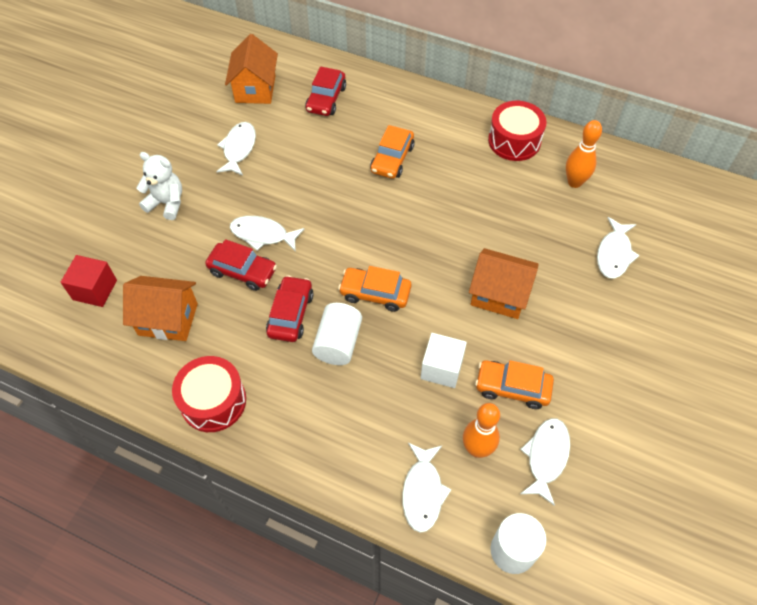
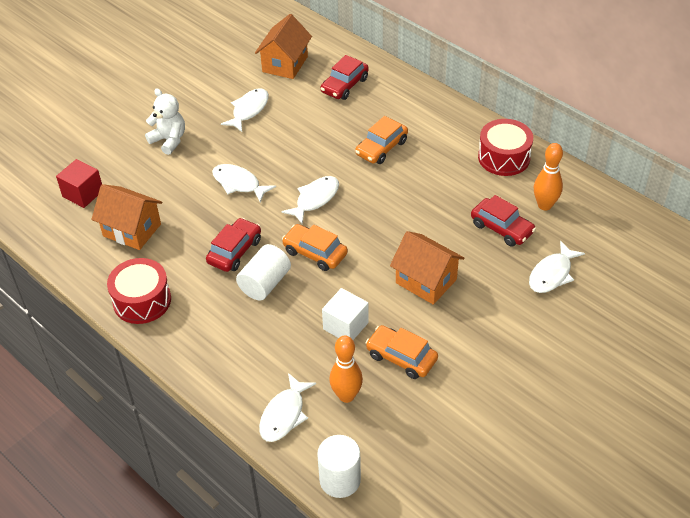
camera: 20 degrees right, 10 degrees down
red car [205,239,277,291] -> red car moved to [471,195,536,247]
white fish [520,418,570,506] -> white fish moved to [281,176,339,224]

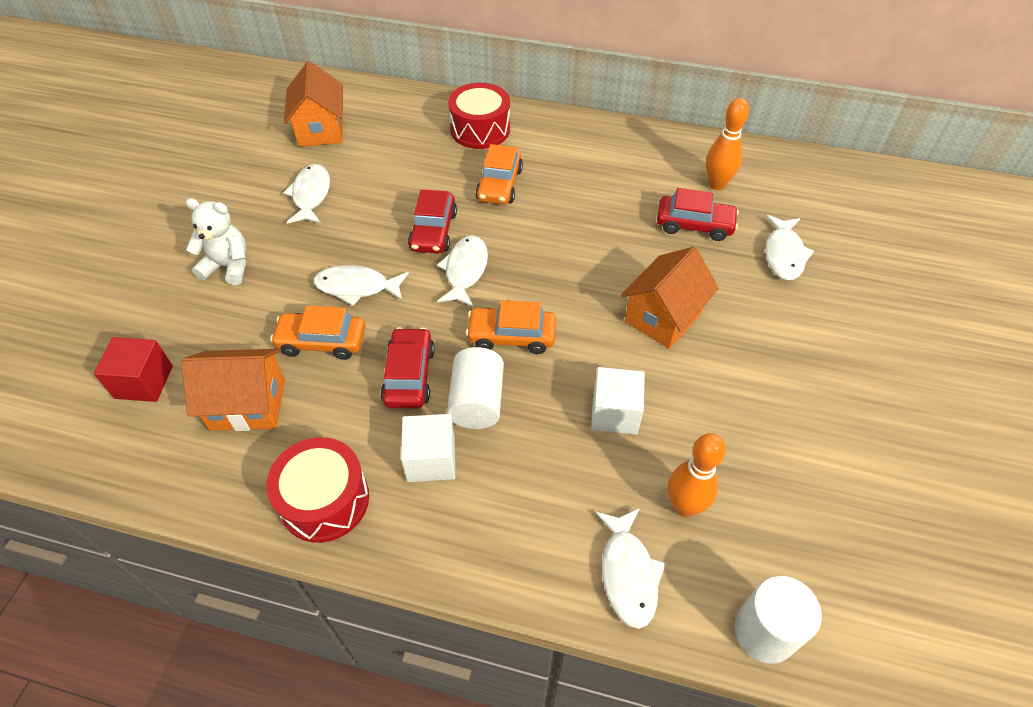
camera: 30 degrees left, 5 degrees up
red car [320,55,369,100] -> red car moved to [408,189,457,254]
orange car [365,325,438,379] -> orange car moved to [270,306,366,360]
orange house [390,231,465,305] -> orange house turned 60 degrees counterclockwise [620,247,719,349]
red drum [478,119,533,176] -> red drum moved to [448,83,510,149]
none -> white cube [401,414,455,482]

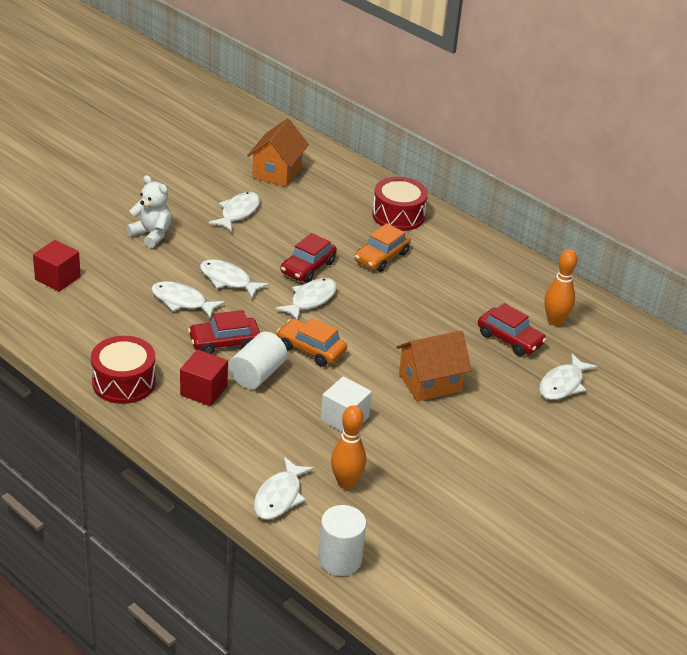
camera: 25 degrees right, 15 degrees down
orange house [181,349,285,431] -> none
orange car [270,306,366,360] -> white fish [151,281,225,319]
red car [381,327,435,408] -> red car turned 135 degrees counterclockwise [188,310,260,354]
white cube [401,414,455,482] -> red cube [180,349,228,406]

